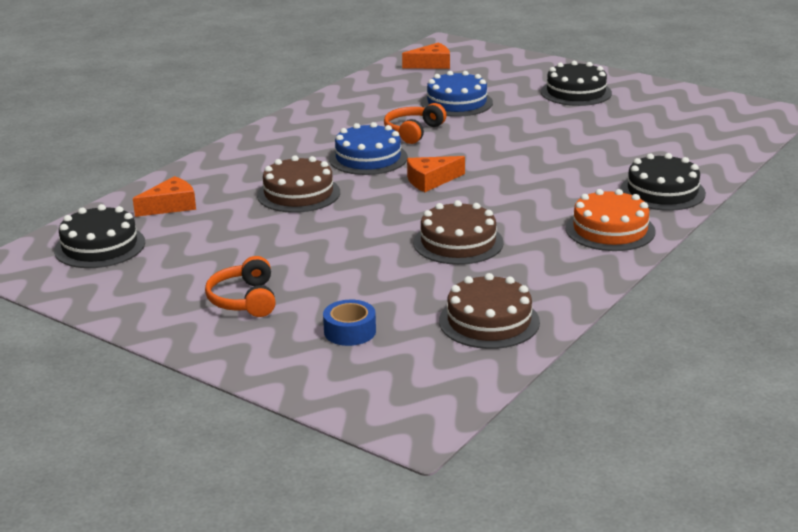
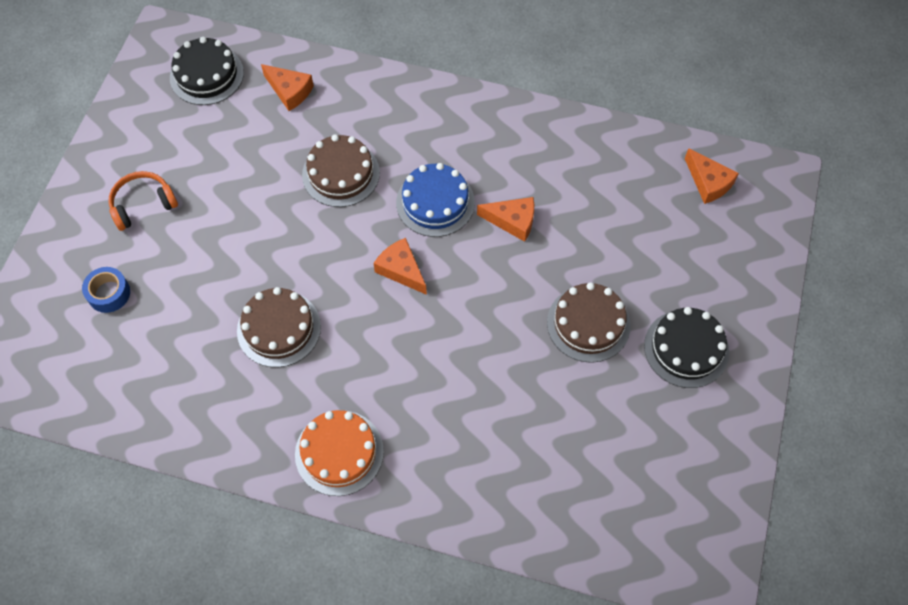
camera: 70 degrees right, 35 degrees up
orange headphones [384,103,446,144] -> orange cheese [477,197,534,242]
blue cake [421,71,493,117] -> none
brown cake [439,273,540,349] -> brown cake moved to [547,282,631,363]
black cake [620,153,706,211] -> none

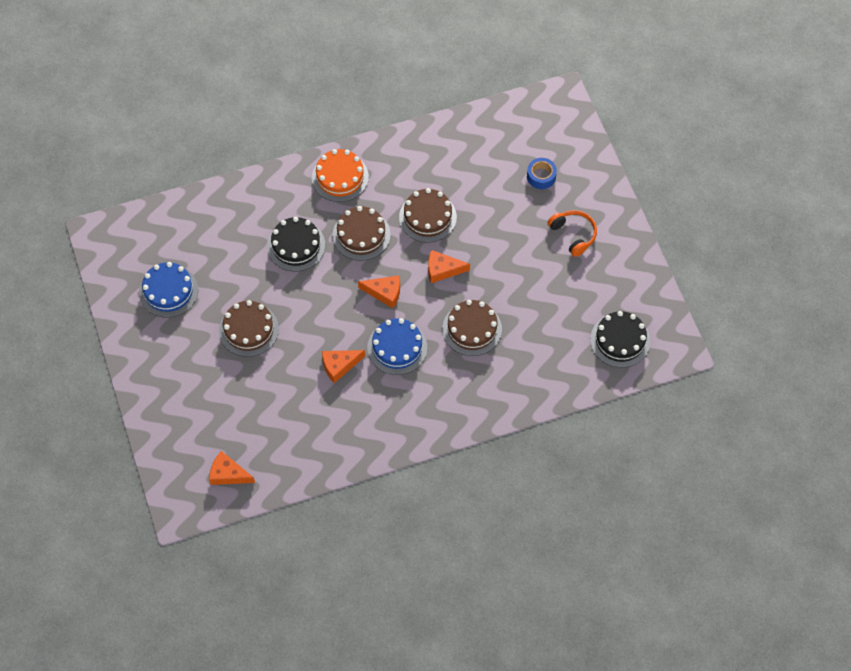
camera: 145 degrees right, 0 degrees up
orange headphones [108,171,178,231] -> orange headphones turned 60 degrees counterclockwise [548,210,597,257]
orange cheese [261,64,314,111] -> orange cheese moved to [428,250,470,283]
black cake [644,307,729,388] -> black cake moved to [267,217,325,272]
none -> blue cake [139,262,198,318]
none -> brown cake [332,206,391,261]

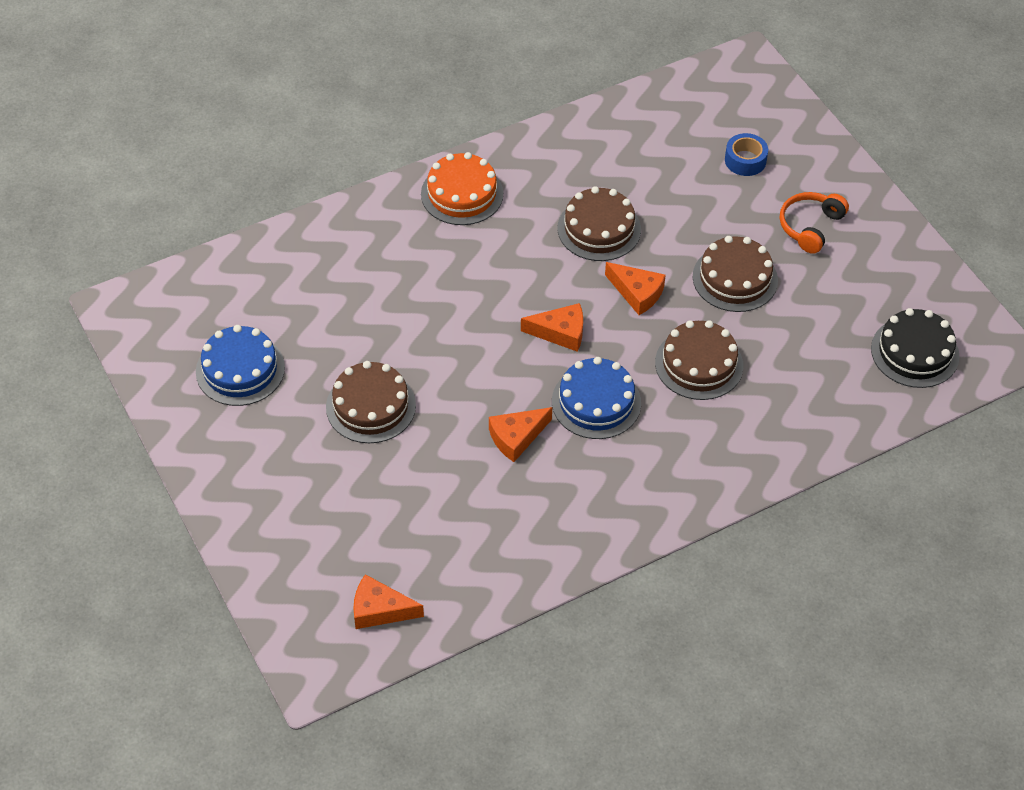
camera: 10 degrees left, 10 degrees down
black cake [267,217,325,272] -> none
brown cake [332,206,391,261] -> brown cake moved to [693,236,778,312]
orange cheese [428,250,470,283] -> orange cheese turned 135 degrees counterclockwise [605,262,666,315]
orange headphones [548,210,597,257] -> orange headphones turned 105 degrees counterclockwise [780,192,849,254]

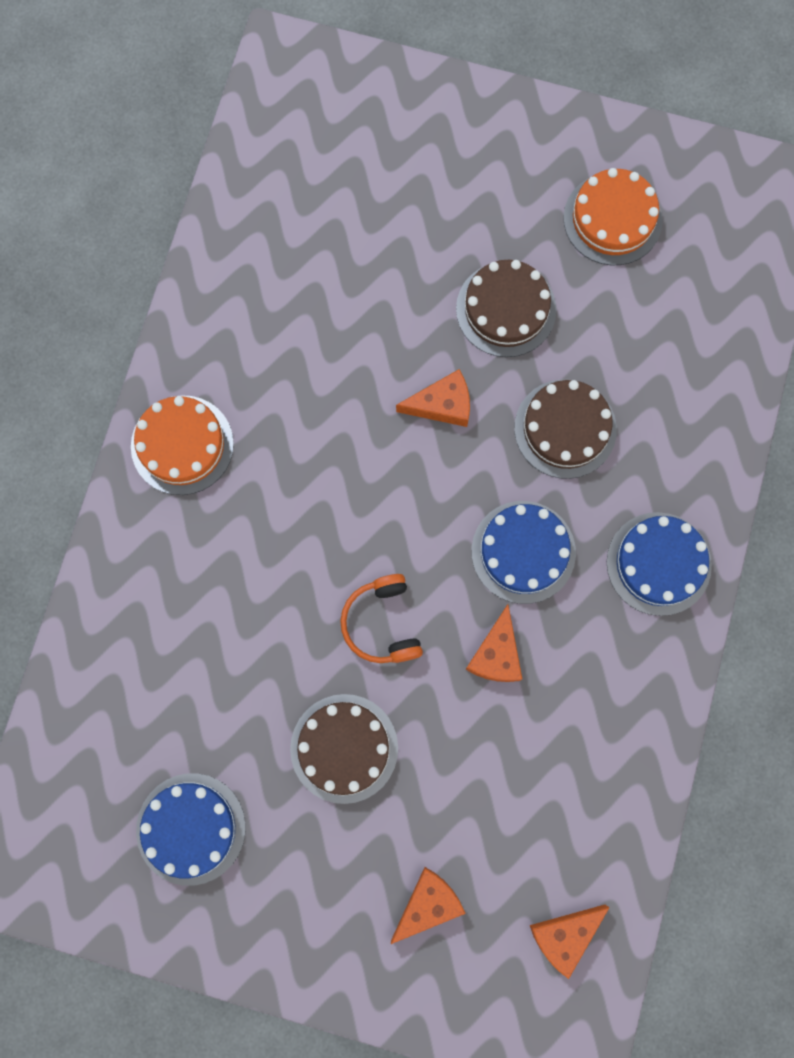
camera: 45 degrees left, 25 degrees up
orange cheese [521,303,583,352] -> orange cheese moved to [391,867,466,944]
brown cake [558,186,641,261] -> none
blue tape [725,133,768,176] -> none
orange headphones [780,192,849,254] -> orange headphones moved to [340,574,423,663]
black cake [871,308,959,388] -> none
none -> orange cake [564,168,663,265]
none -> blue cake [607,512,712,616]

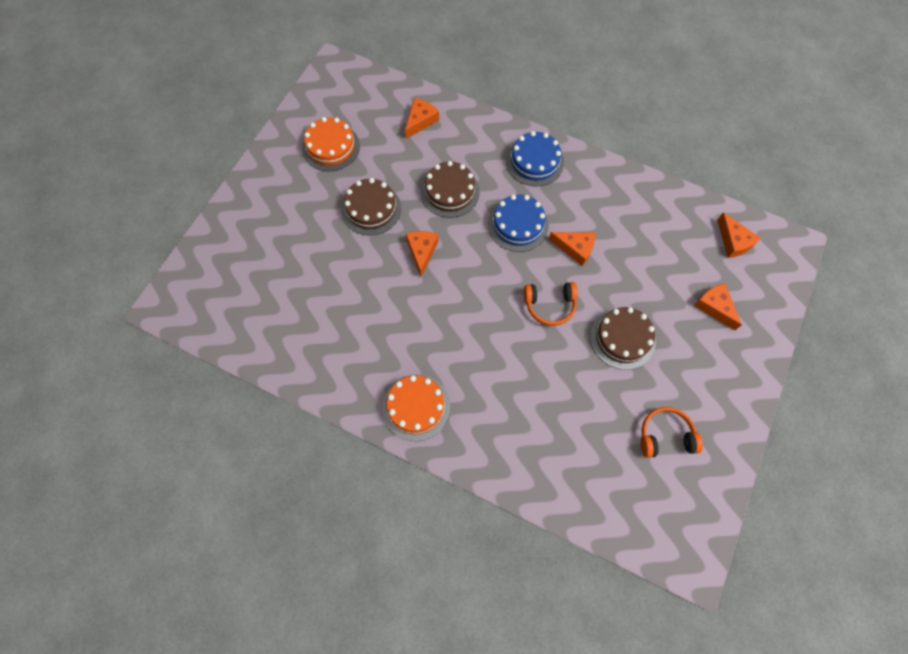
camera: 80 degrees left, 10 degrees down
blue cake [136,773,246,886] -> orange headphones [641,407,703,458]
none -> orange cheese [405,98,439,139]

